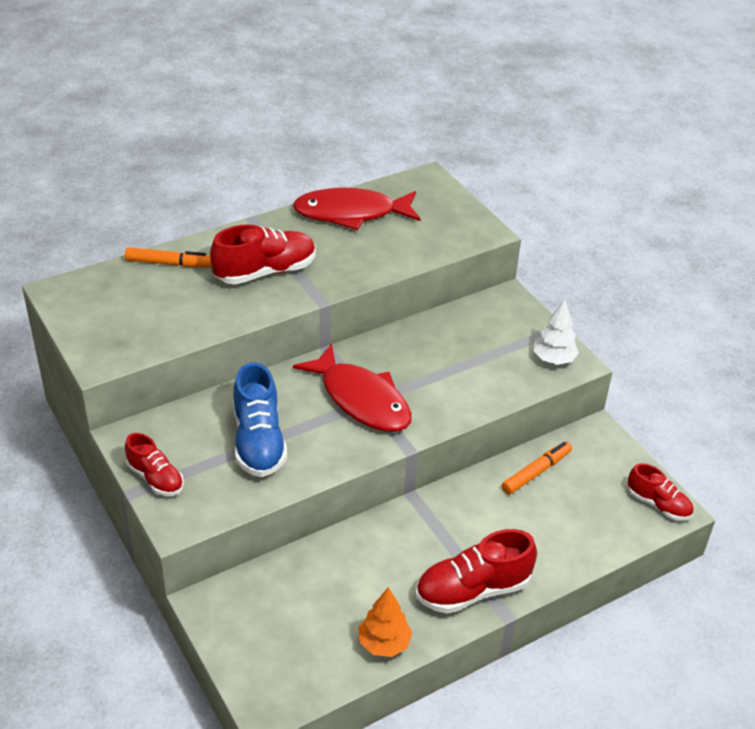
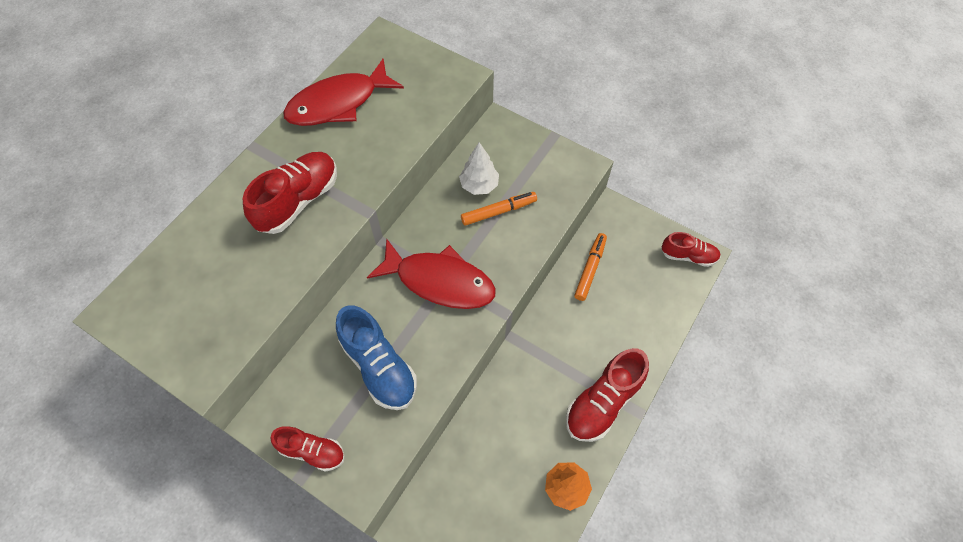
camera: 25 degrees left, 20 degrees up
orange marker [125,247,212,267] -> orange marker moved to [461,192,537,226]
white tree [533,300,579,365] -> white tree moved to [459,142,499,195]

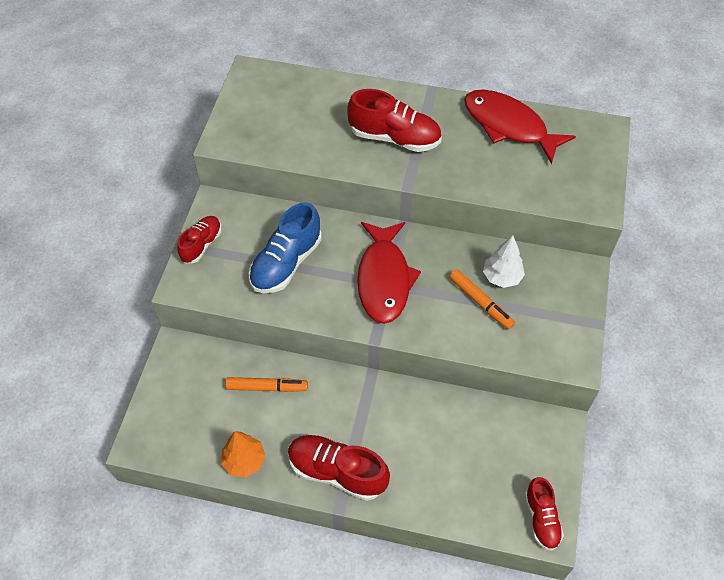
camera: 70 degrees right, 5 degrees down
red shoe [270,426,345,471] -> red shoe turned 150 degrees counterclockwise [177,216,222,263]
orange marker [574,233,607,301] -> orange marker moved to [225,377,308,392]

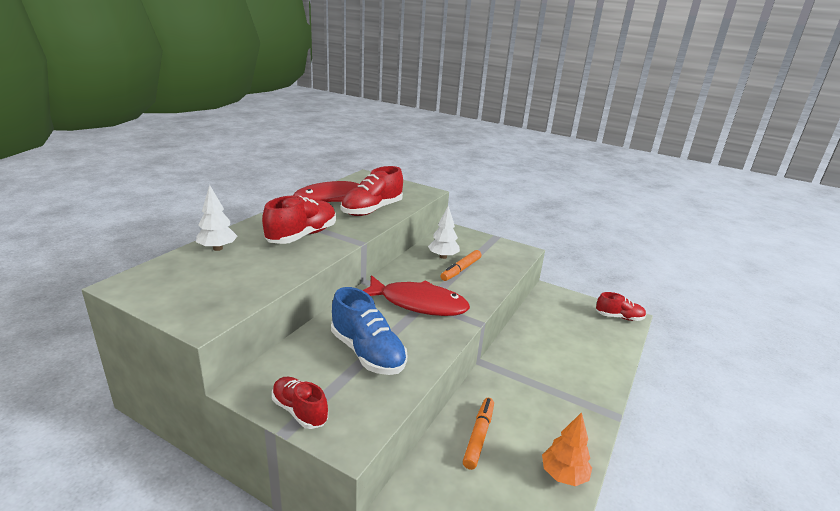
camera: 75 degrees left, 30 degrees down
red shoe [288,434,390,501] -> red shoe moved to [341,166,403,216]
orange marker [449,269,515,330] -> orange marker turned 150 degrees clockwise [441,250,482,281]
none -> white tree [196,185,238,251]

